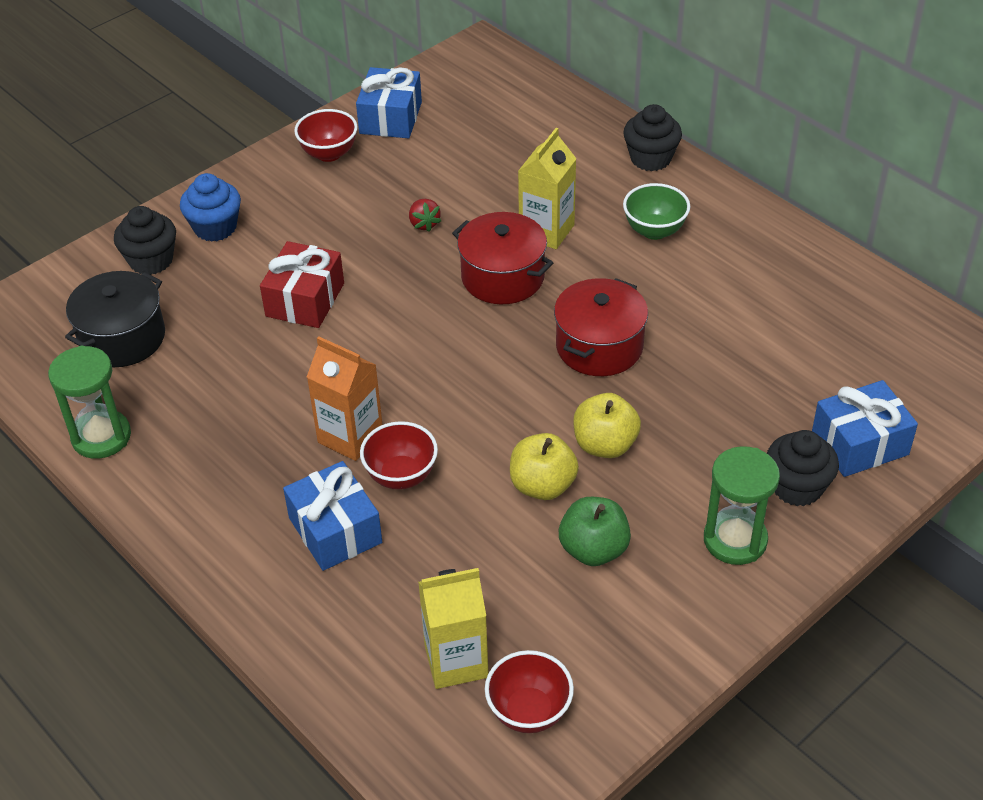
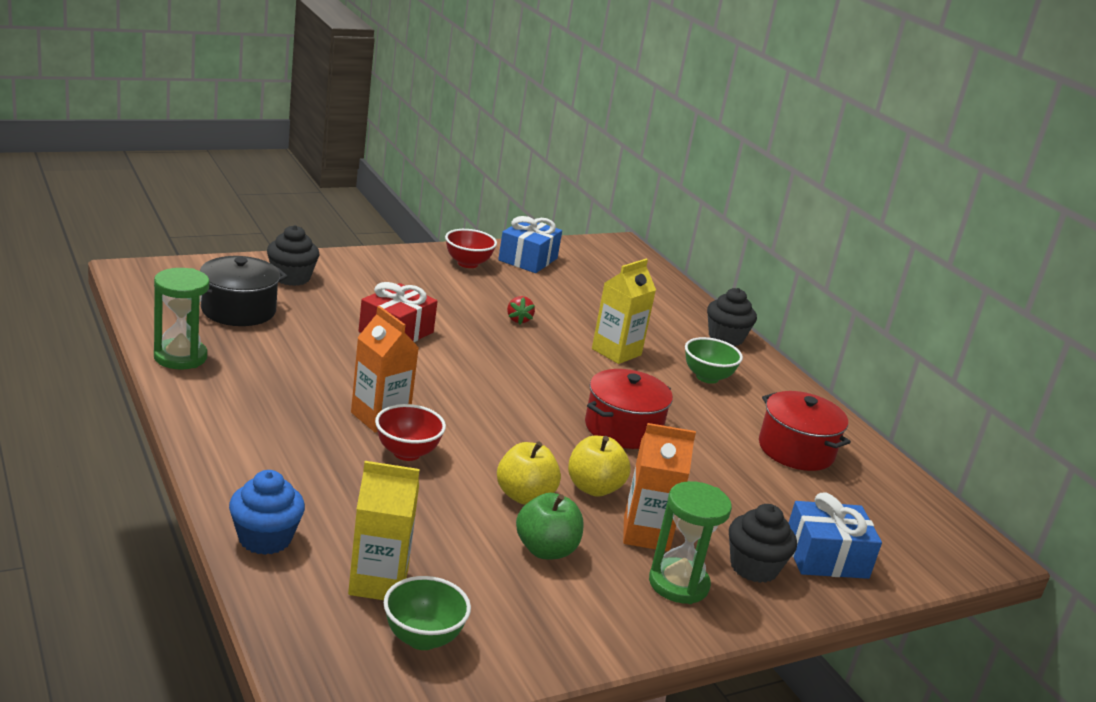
camera: 10 degrees right, 20 degrees down
blue cupcake [180,173,241,242] -> blue cupcake moved to [229,470,305,555]
blue gift [283,461,382,571] -> none
red pot [452,212,553,304] -> red pot moved to [759,391,851,471]
red bowl [485,650,574,733] -> green bowl [384,576,471,650]
none -> orange carton [623,423,696,551]

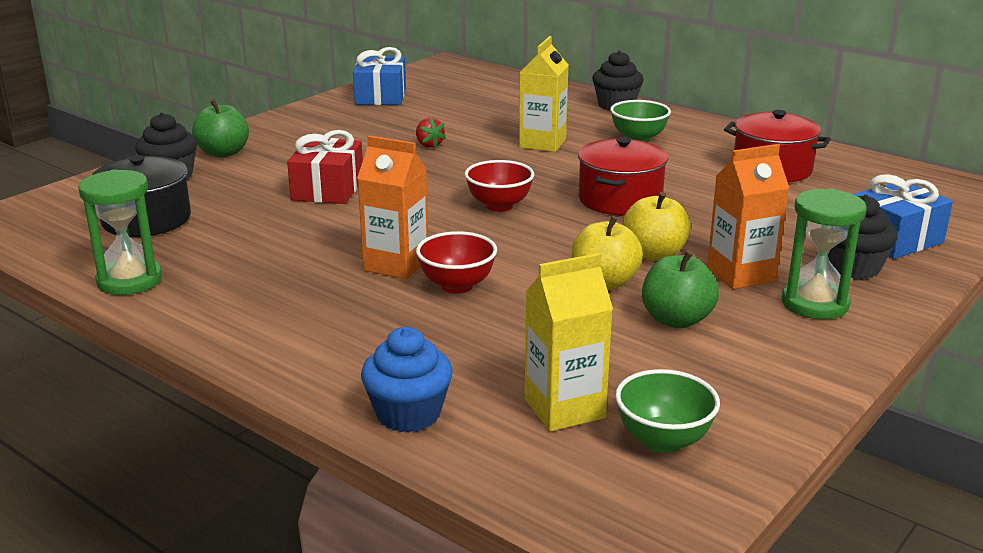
camera: 20 degrees left, 0 degrees up
red bowl [445,229,497,268] -> red bowl moved to [465,160,534,212]
none -> green apple [192,99,249,157]

